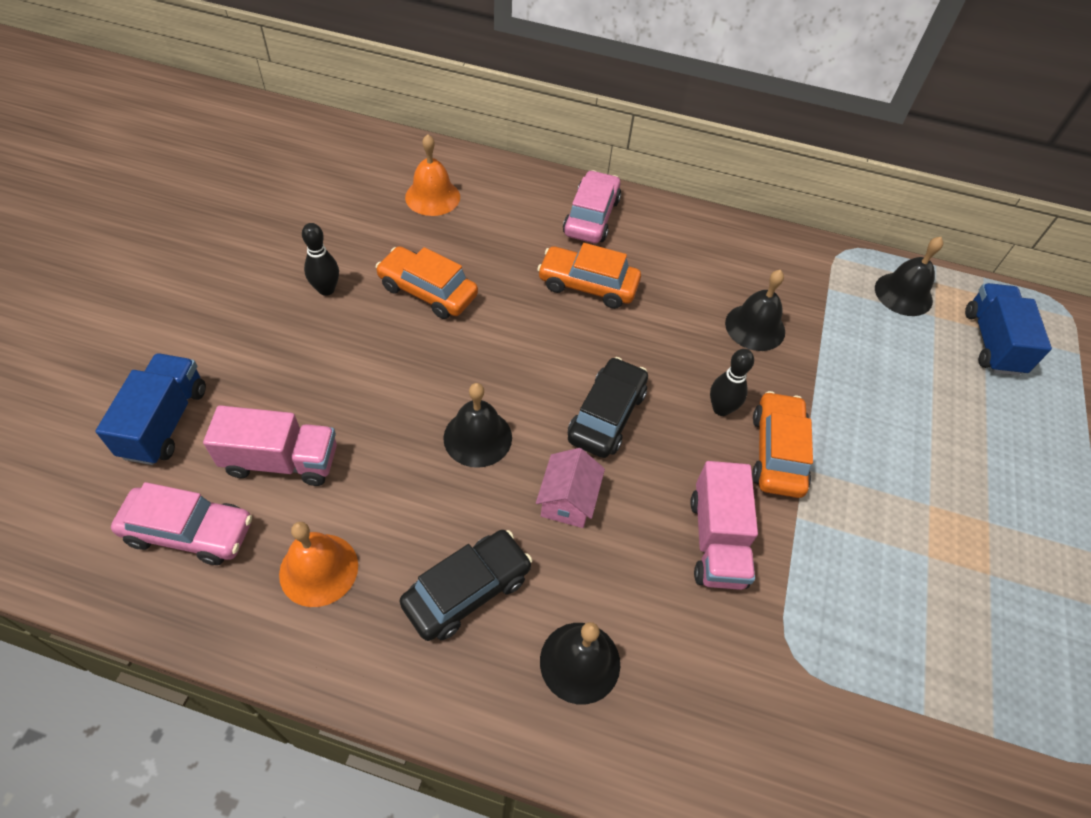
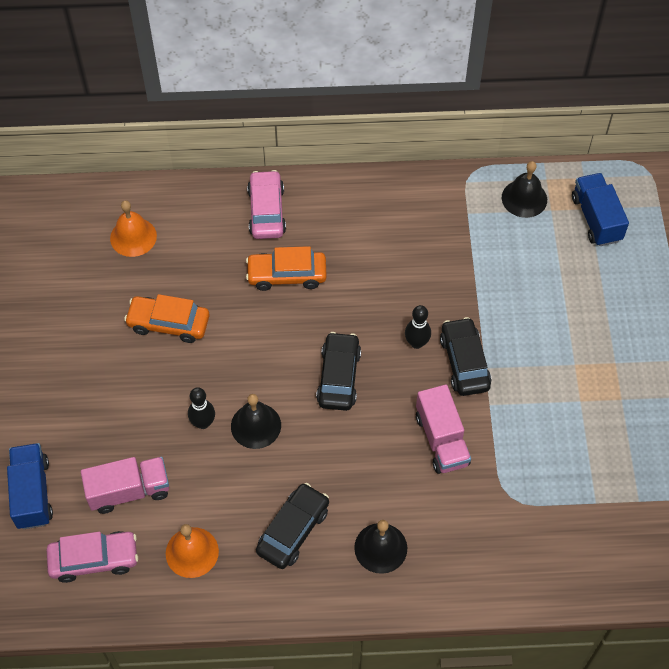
camera: 15 degrees left, 5 degrees up
black bowling pin [302,223,339,296] -> black bowling pin moved to [188,387,215,429]
pink house [536,448,605,528] -> none
black bell [725,270,785,351] -> none
orange car [752,391,813,498] -> black car [440,317,492,396]

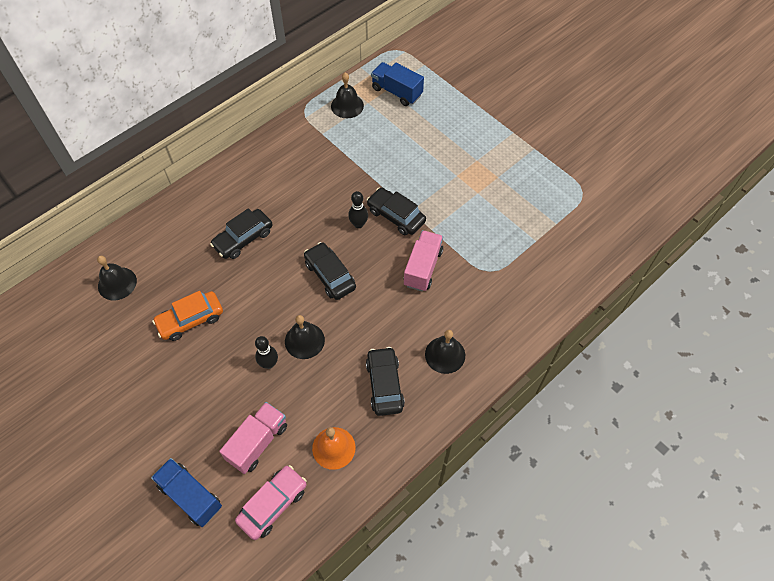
camera: 40 degrees left, 0 degrees up
orange bell [110,200,157,257] -> black bell [97,256,137,301]
orange car [246,246,327,291] -> black car [210,208,273,259]
pink car [247,170,286,239] -> none
pink truck [416,384,471,474] -> pink truck turned 105 degrees counterclockwise [404,230,443,292]

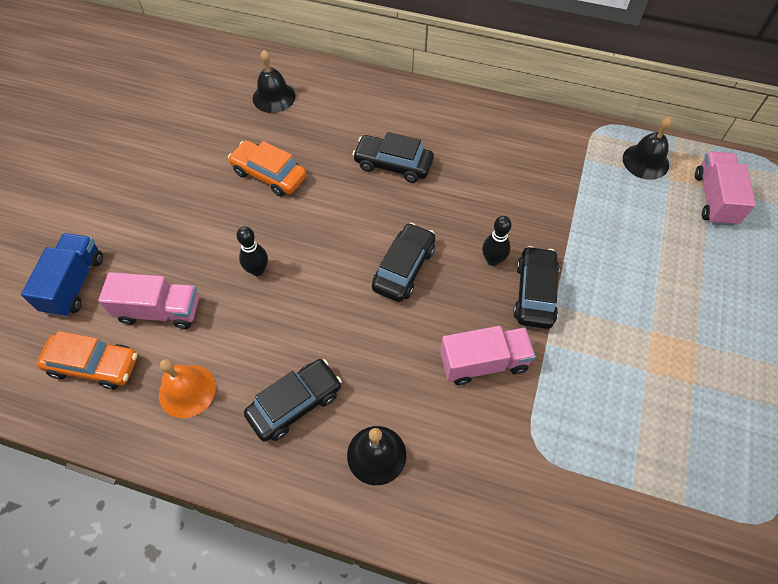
camera: 60 degrees right, 0 degrees up
pink car [235,465,307,540] -> orange car [36,331,138,389]
black bell [285,315,325,359] -> none
blue truck [371,62,424,106] -> pink truck [695,152,756,226]

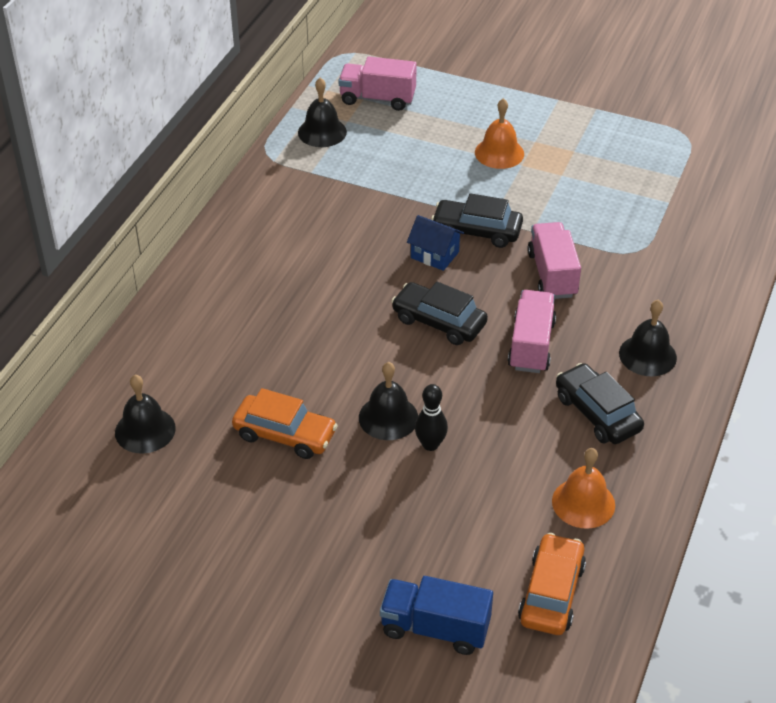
camera: 85 degrees left, 15 degrees down
pink truck [98,272,199,329] -> pink truck moved to [508,290,556,373]
orange car [228,140,307,196] -> orange car turned 105 degrees counterclockwise [232,388,338,459]
black car [352,132,434,183] -> none
black bowling pin [482,216,512,266] -> blue house [407,215,464,271]
none -> black bell [359,362,418,440]
none -> orange bell [475,98,524,169]

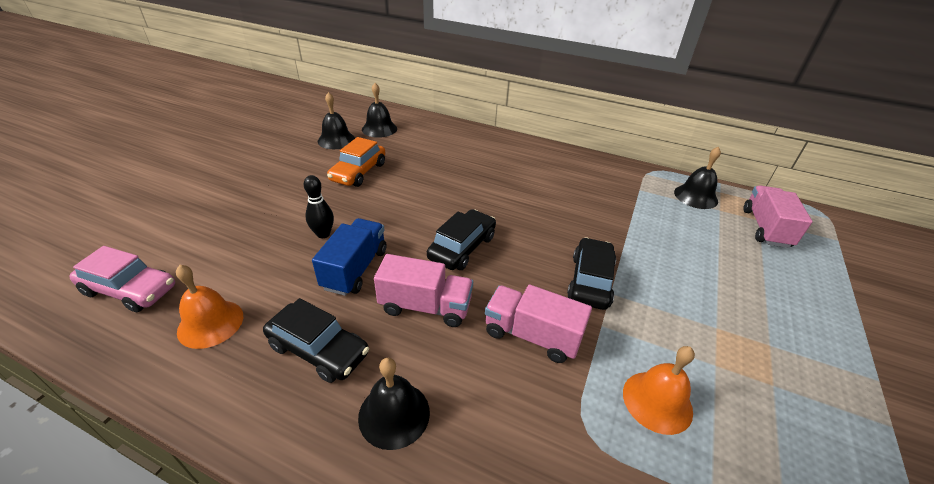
camera: 90 degrees right, 5 degrees down
black bell [359,362,418,440] -> black bell moved to [318,92,355,149]
blue truck [380,576,493,655] -> blue truck moved to [312,218,387,296]
blue house [407,215,464,271] -> none
orange bell [475,98,524,169] -> orange bell moved to [623,346,695,435]
orange car [518,533,586,635] -> pink car [69,246,175,312]
pink truck [528,222,581,299] -> pink truck turned 150 degrees counterclockwise [485,284,592,363]
black car [556,363,644,444] -> black car turned 60 degrees clockwise [263,298,369,383]

